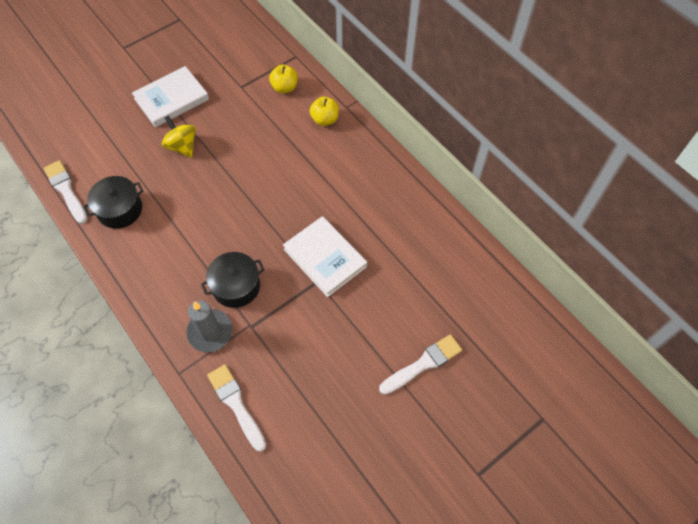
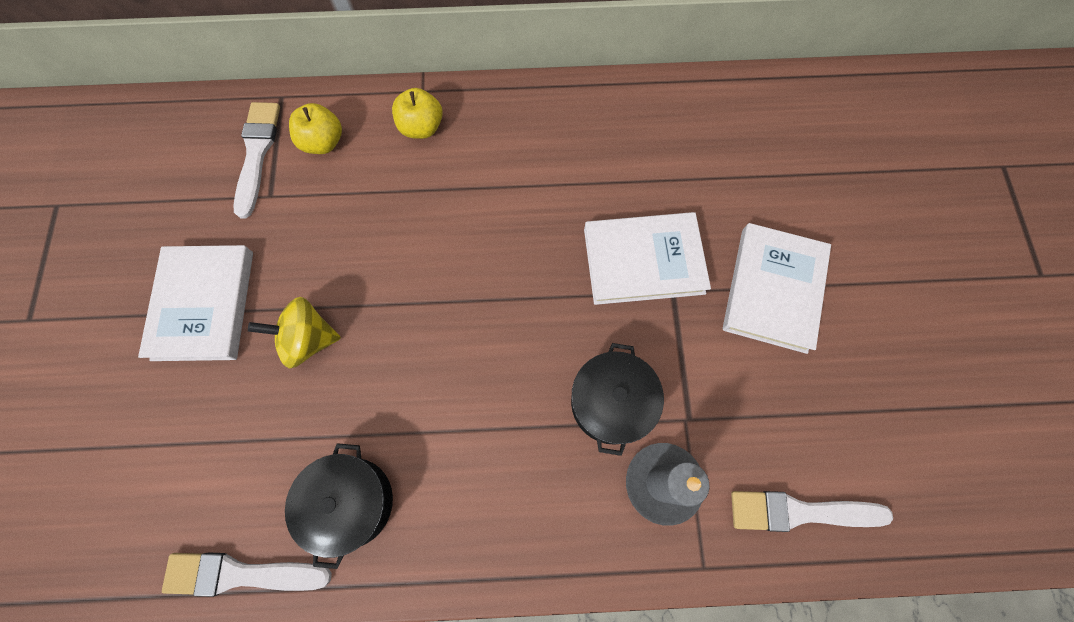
camera: 55 degrees left, 10 degrees up
white brush [379,334,462,395] -> white brush moved to [233,102,280,219]
none -> white book [723,223,831,354]

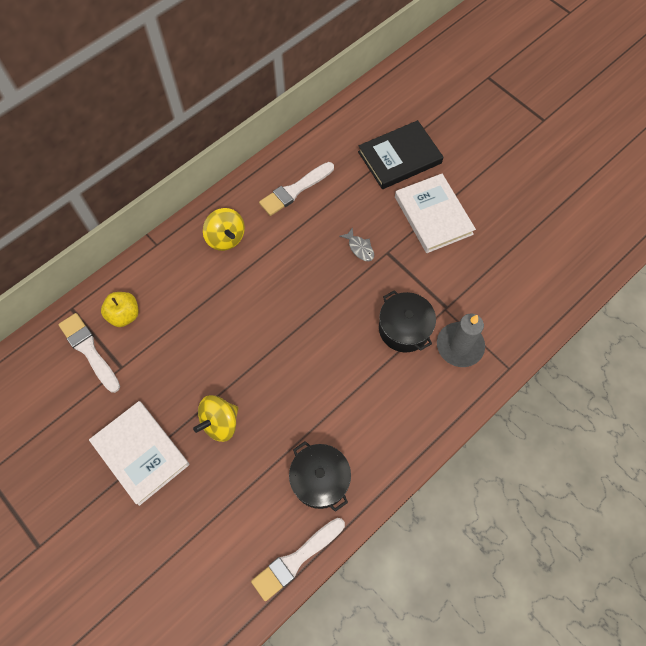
camera: 40 degrees left, 5 degrees down
yellow apple [392,88,443,139] -> none
white book [584,212,711,305] -> grey fish [339,227,374,261]
white brush [731,491,893,532] -> white brush moved to [259,162,334,216]
none -> yellow spinning top [203,208,245,251]
none -> black book [358,120,443,189]

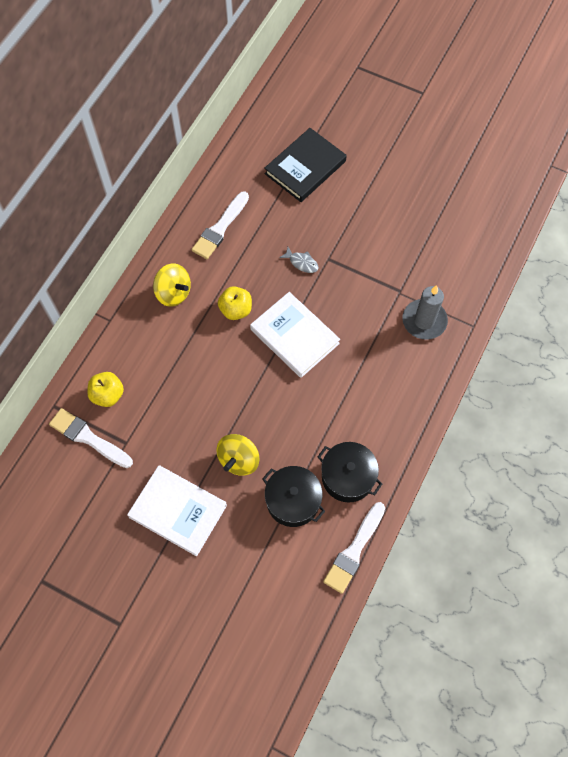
camera: 20 degrees left, 0 degrees up
black pot [379,290,436,352] -> black pot moved to [263,466,325,527]
white book [395,174,476,253] -> white book moved to [250,292,340,378]
none -> yellow apple [218,286,252,320]

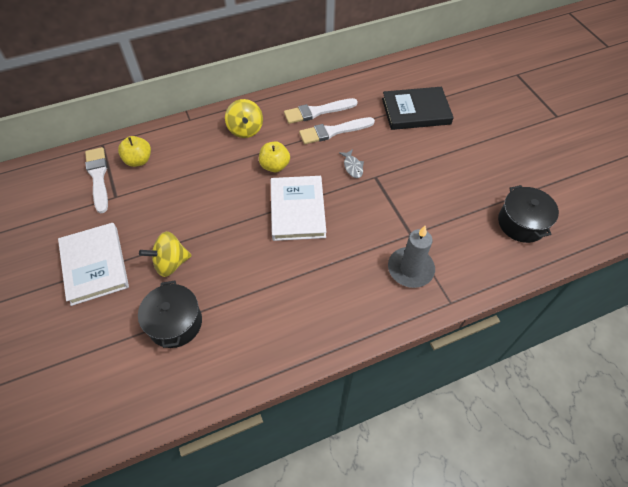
camera: 40 degrees right, 10 degrees down
black pot [318,442,382,503] -> black pot moved to [498,185,559,243]
white brush [323,502,385,594] -> white brush moved to [299,117,375,144]

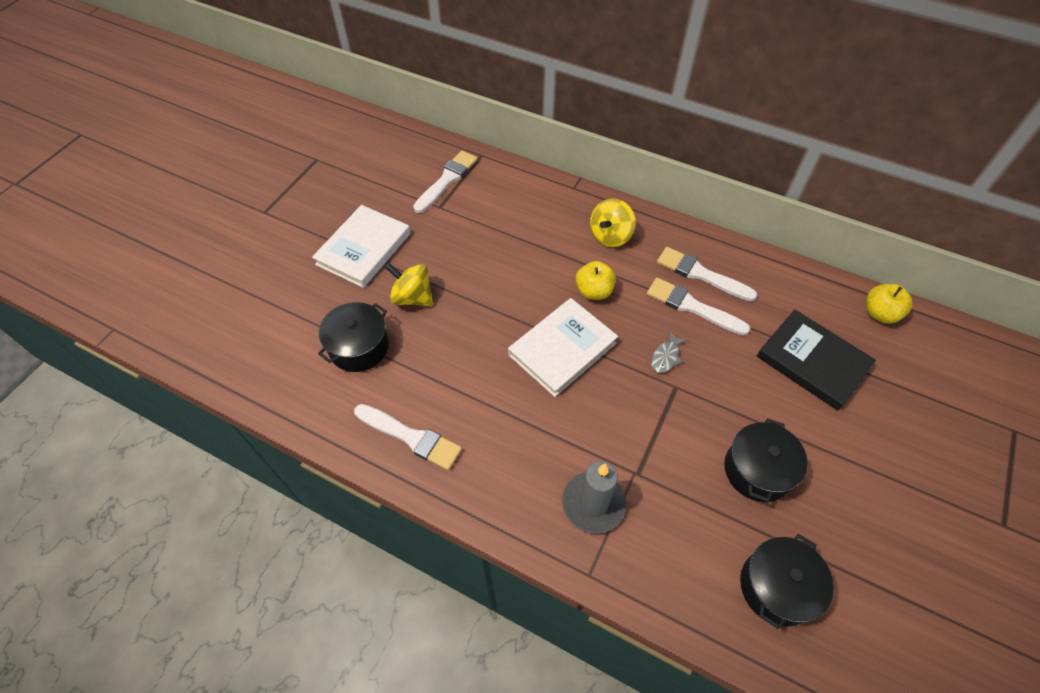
camera: 50 degrees right, 0 degrees up
yellow apple [118,136,151,167] -> yellow apple moved to [866,284,913,324]
none -> white brush [354,404,462,470]
none -> black pot [724,418,808,502]

